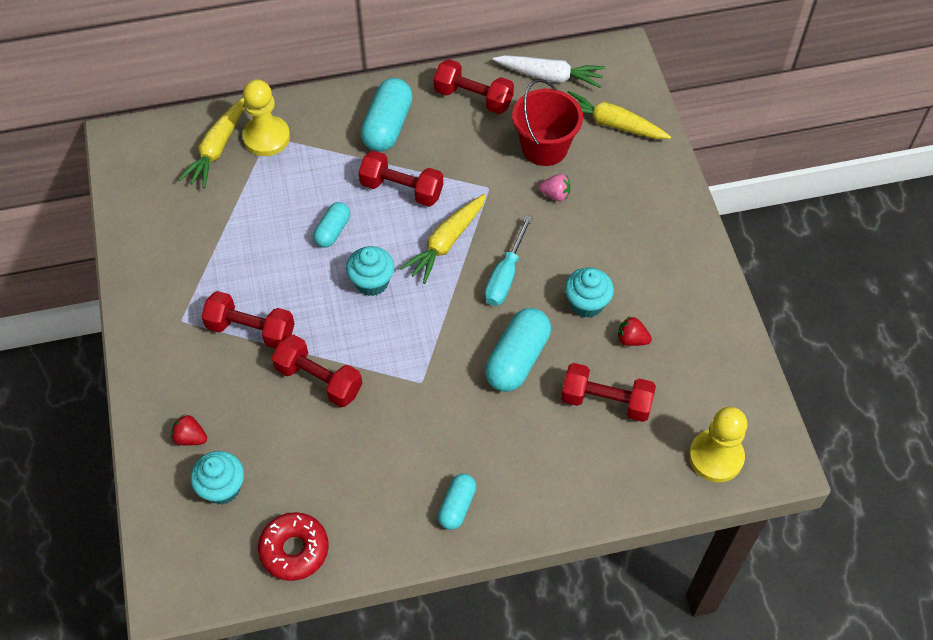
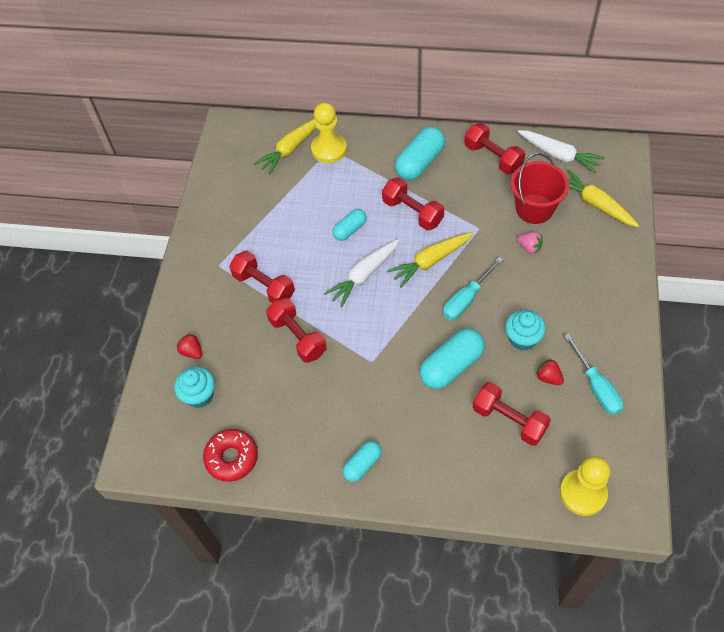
camera: 25 degrees right, 0 degrees up
turquoise cupcake [346,246,395,296] -> white carrot [324,239,399,308]
none -> turquoise screwdriver [564,334,623,415]

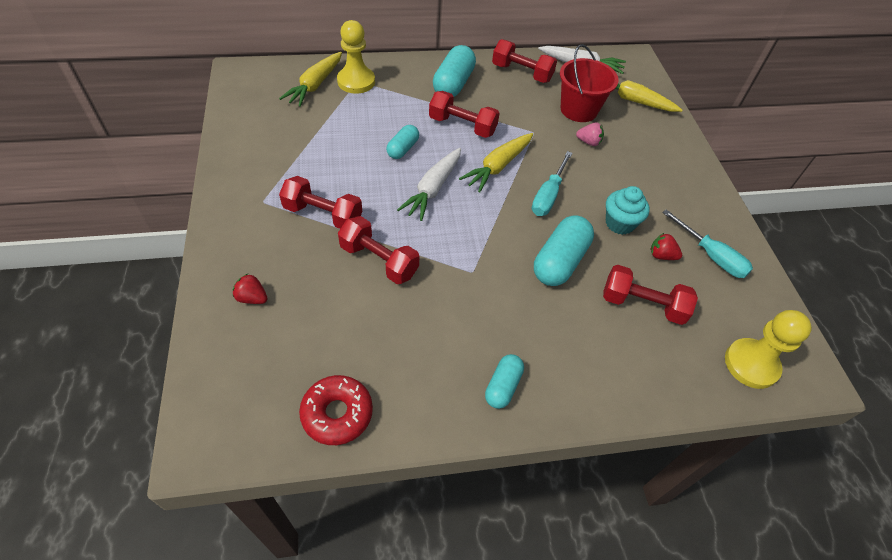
camera: 25 degrees left, 5 degrees down
turquoise cupcake [174,367,215,408] -> none

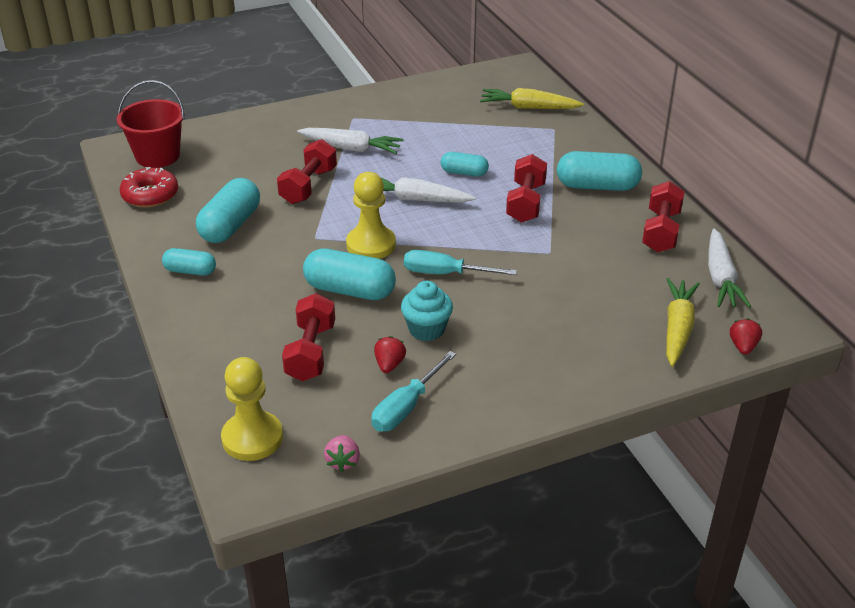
camera: 80 degrees right, 15 degrees down
red strawberry [233,274,268,304] -> red strawberry moved to [730,318,762,355]
red dumbbell [279,176,362,229] -> white carrot [297,128,404,154]
yellow pawn [337,20,375,94] -> yellow pawn moved to [346,172,396,259]
yellow carrot [459,133,533,192] -> none
red bucket [560,44,619,122] -> red bucket moved to [117,80,184,168]
pink strawberry [576,122,604,146] -> pink strawberry moved to [324,435,360,472]
none -> turquoise capsule [196,178,260,243]

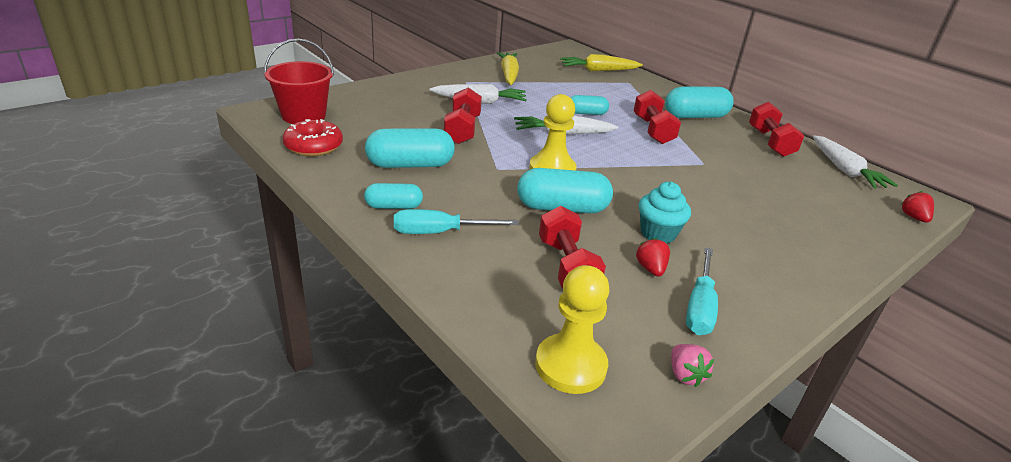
camera: 20 degrees left, 5 degrees down
turquoise capsule [196,178,260,243] -> turquoise capsule turned 75 degrees clockwise [365,128,455,168]
turquoise screwdriver [404,250,517,275] -> turquoise screwdriver moved to [394,209,519,234]
yellow carrot [666,278,700,367] -> yellow carrot moved to [497,52,519,85]

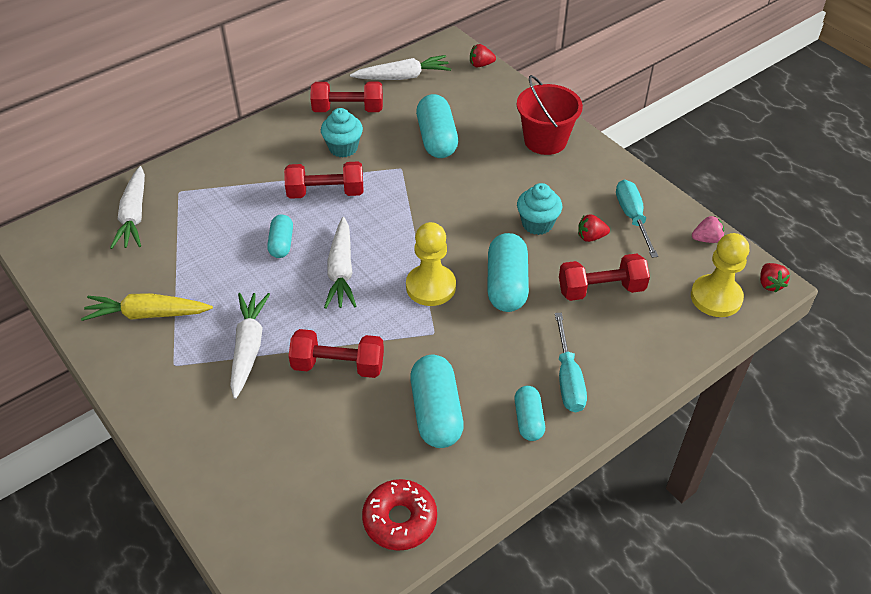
camera: 85 degrees left, 15 degrees up
red bucket [264,39,334,124] -> red bucket moved to [517,75,583,155]
yellow carrot [560,54,643,71] -> white carrot [110,166,145,249]
turquoise capsule [665,87,734,118] -> turquoise capsule moved to [416,94,458,158]
turquoise screwdriver [686,247,718,335] -> turquoise screwdriver turned 120 degrees counterclockwise [616,180,658,258]
none -> turquoise cupcake [321,108,363,157]
none -> red strawberry [760,263,790,293]

